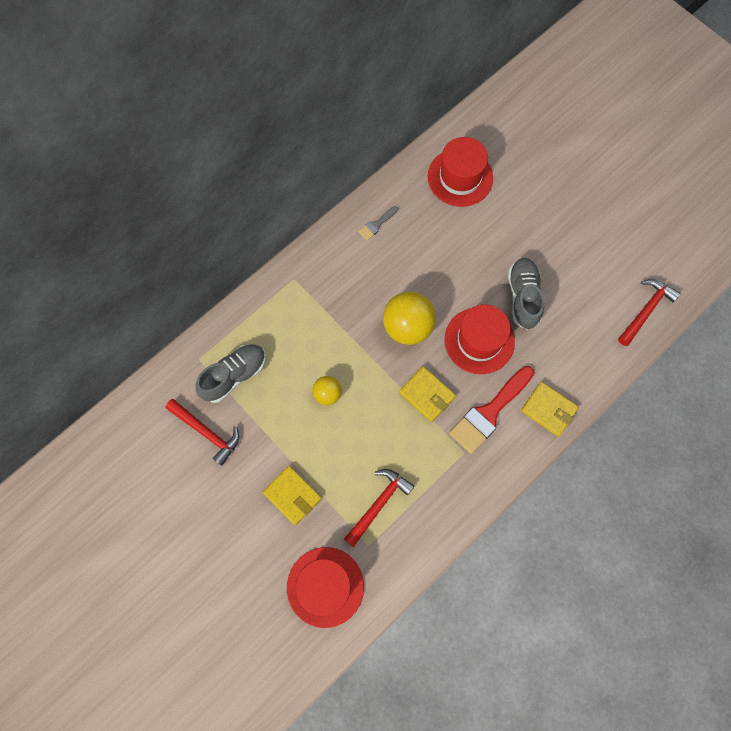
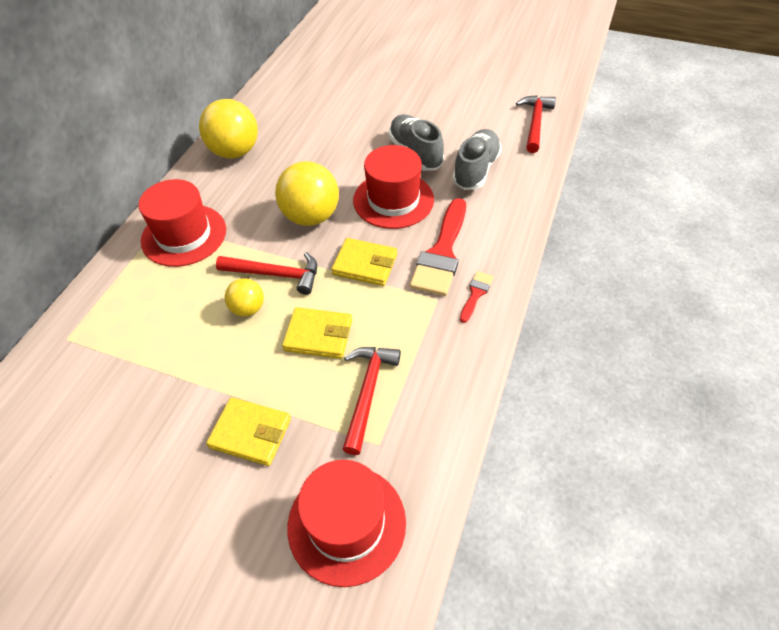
camera: 25 degrees left, 20 degrees down
red hammer [165,399,239,466] -> red hammer moved to [216,252,317,295]
grey shoe [196,344,266,403] -> grey shoe moved to [452,129,502,190]
grey brush [358,206,398,241] -> yellow ball [199,99,258,159]
red hat [428,137,493,207] -> red hat moved to [138,179,226,267]
yellow wallet [521,382,579,437] -> yellow wallet moved to [282,307,352,359]
none -> red brush [460,271,494,323]

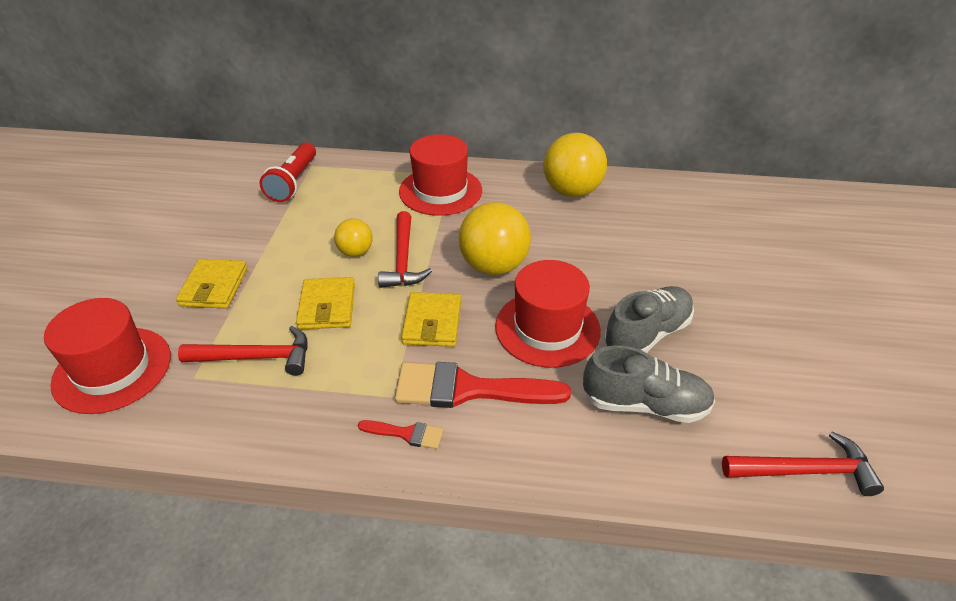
camera: 75 degrees right, 10 degrees down
none -> red flashlight [260,142,316,202]

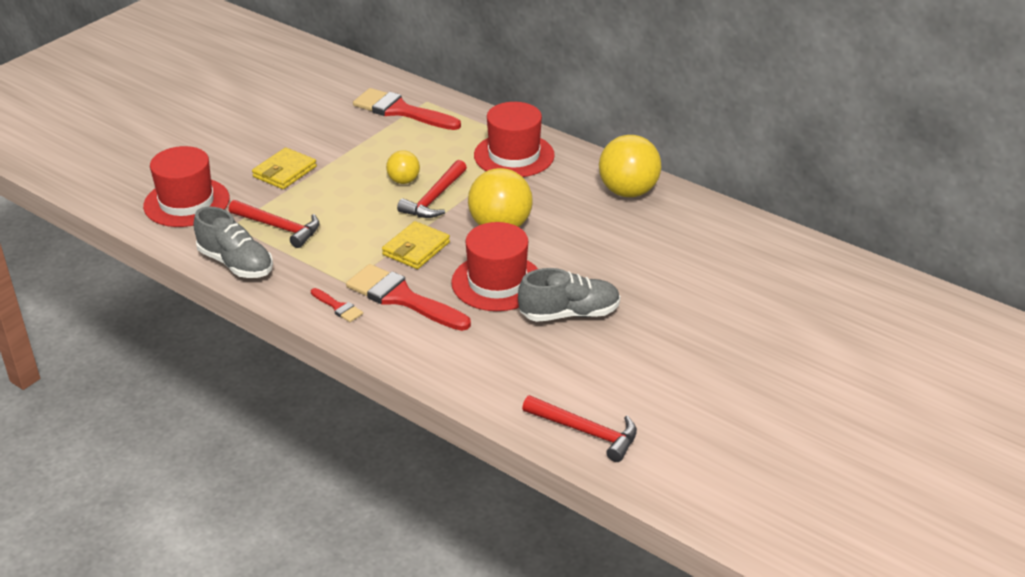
camera: 30 degrees right, 5 degrees down
red flashlight [260,142,316,202] -> red brush [353,88,461,130]
yellow wallet [296,277,355,329] -> none
grey shoe [583,345,715,423] -> grey shoe moved to [194,206,273,278]

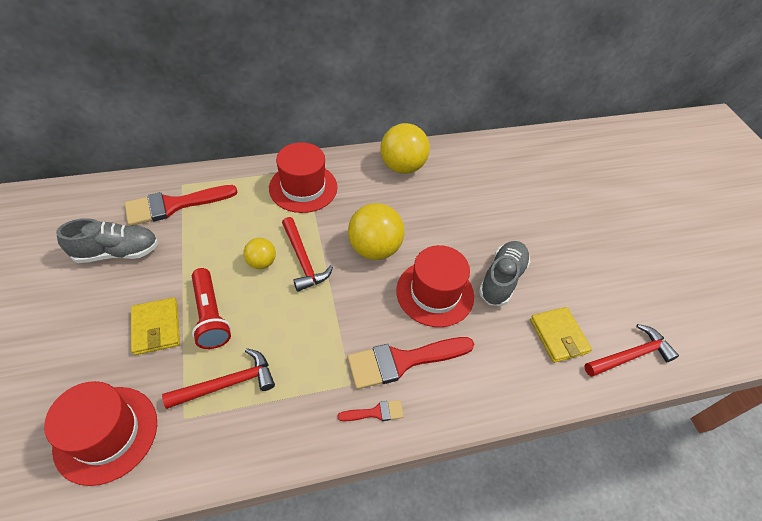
camera: 55 degrees left, 15 degrees up
grey shoe [194,206,273,278] -> grey shoe moved to [56,218,158,263]
yellow wallet [382,221,450,269] -> yellow wallet moved to [530,307,592,363]
none -> red flashlight [192,268,231,349]

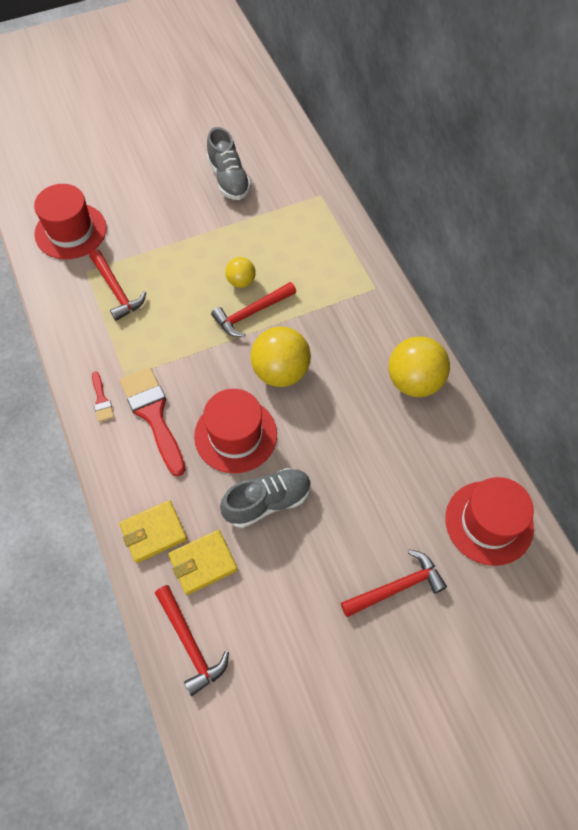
camera: 85 degrees right, 10 degrees up
red brush [125,185,238,226] -> none
yellow wallet [131,297,180,355] -> yellow wallet moved to [120,500,187,563]
red flashlight [192,268,231,349] -> none
red hat [269,142,338,213] -> red hat moved to [445,477,534,566]
grey shoe [479,241,530,306] -> grey shoe turned 45 degrees counterclockwise [220,468,311,528]
none -> red hammer [341,549,447,617]

